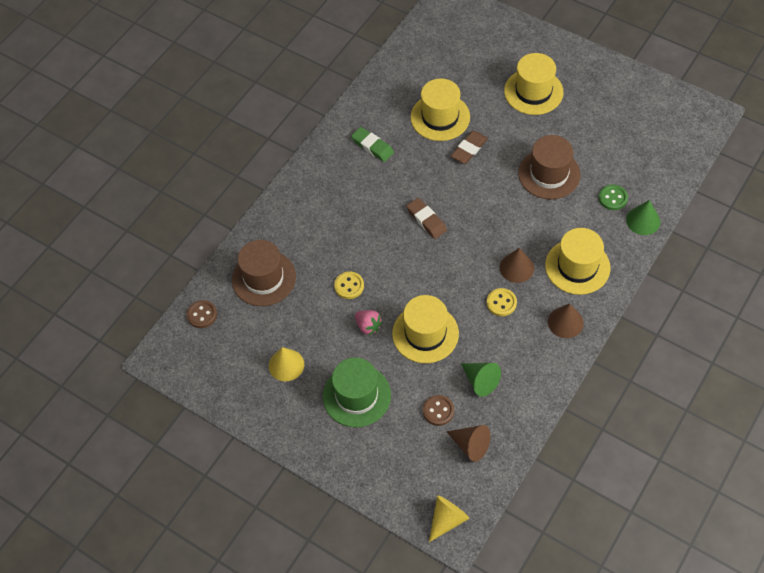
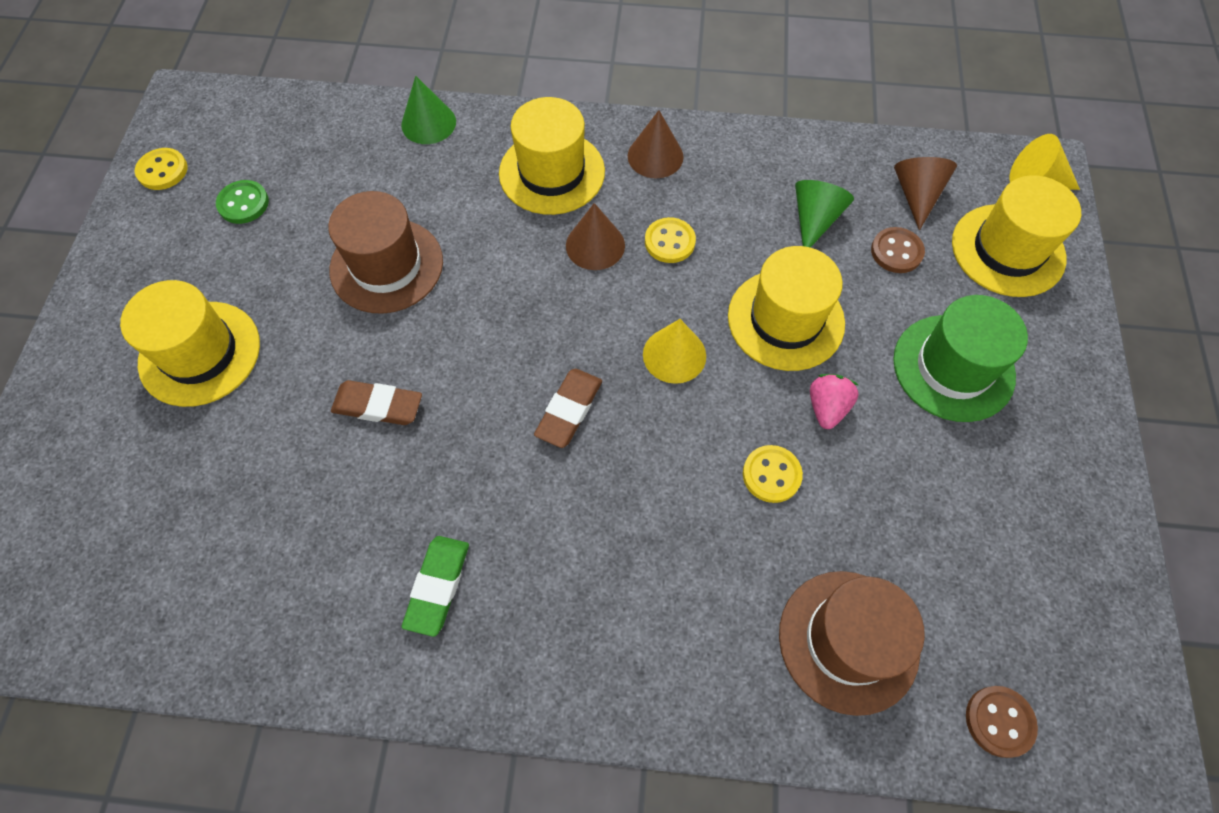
camera: 120 degrees left, 5 degrees up
yellow cone [269,347,304,381] -> yellow cone moved to [643,319,706,384]
yellow hat [410,78,470,141] -> yellow hat moved to [952,175,1081,297]
green button [599,184,628,210] -> green button moved to [216,180,269,224]
none -> yellow button [135,148,188,190]

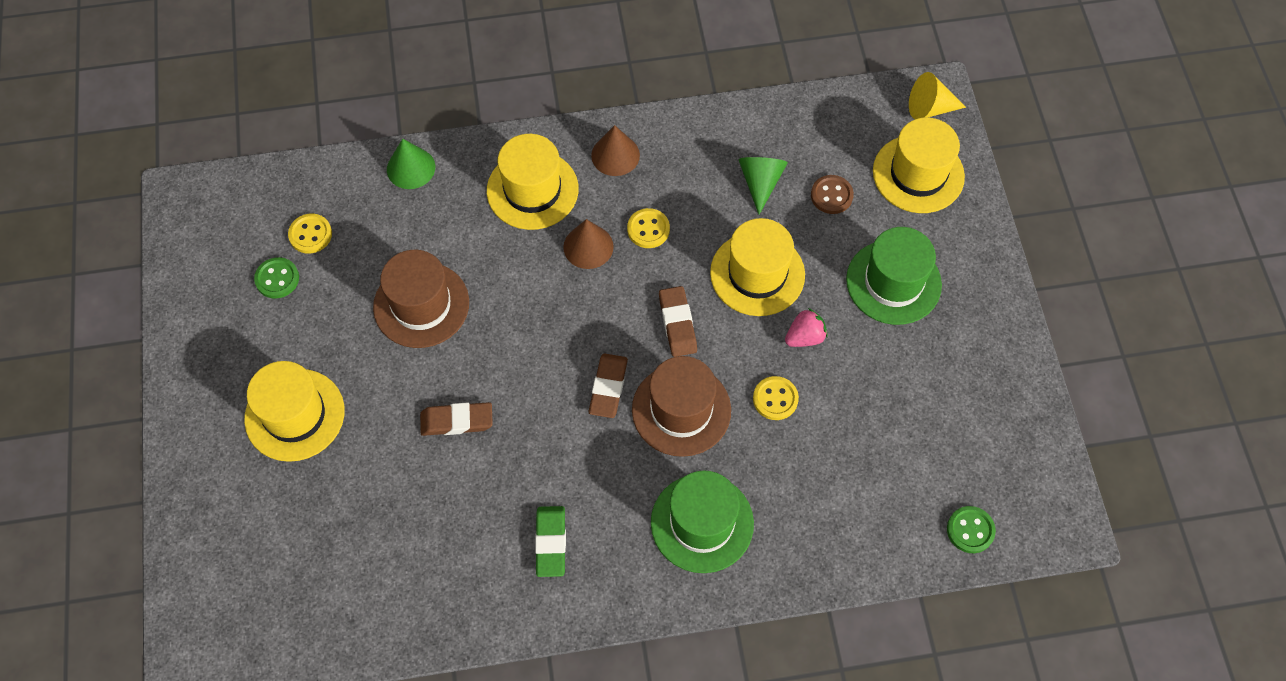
camera: 15 degrees left, 0 degrees up
yellow button [135,148,188,190] -> yellow button moved to [288,214,332,254]
yellow cone [643,319,706,384] -> brown eraser [659,286,697,357]
brown hat [779,571,925,716] -> brown hat moved to [632,356,731,457]
pink strawberry [810,374,859,429] -> pink strawberry turned 60 degrees clockwise [785,308,828,347]
brown cone [894,157,957,231] -> none
brown button [966,686,1038,758] -> green button [947,506,996,553]
none -> green hat [651,470,754,573]

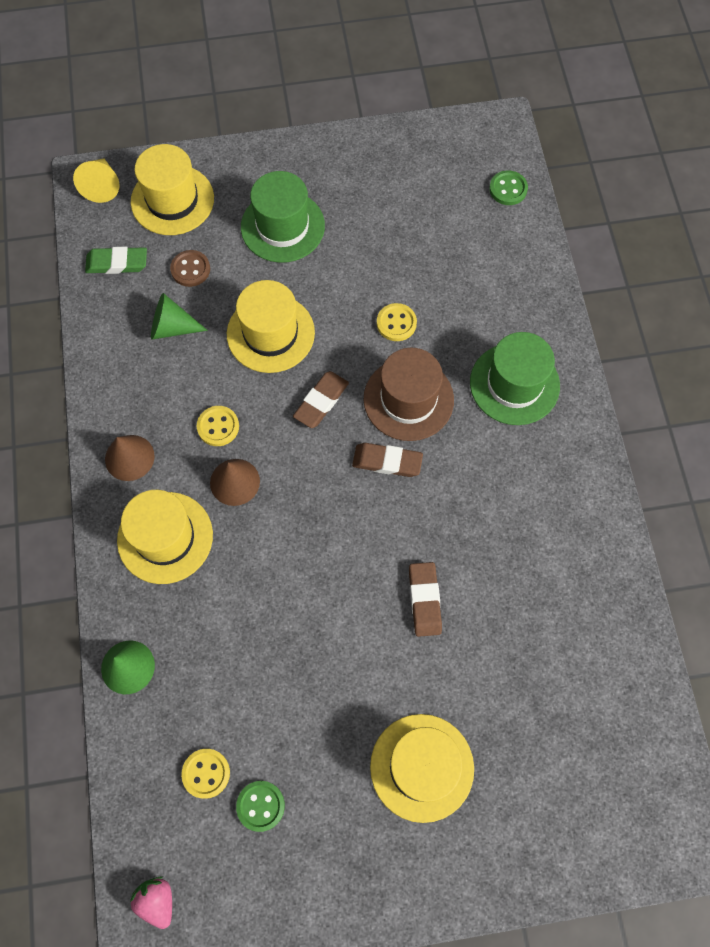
camera: 90 degrees left, 5 degrees up
brown hat [373,250,469,348] -> none
green eraser [535,506,566,577] -> green eraser moved to [85,246,147,274]
brown eraser [659,286,697,357] -> brown eraser turned 45 degrees counterclockwise [293,371,349,428]
pink strawberry [785,308,828,347] -> pink strawberry moved to [130,876,172,929]

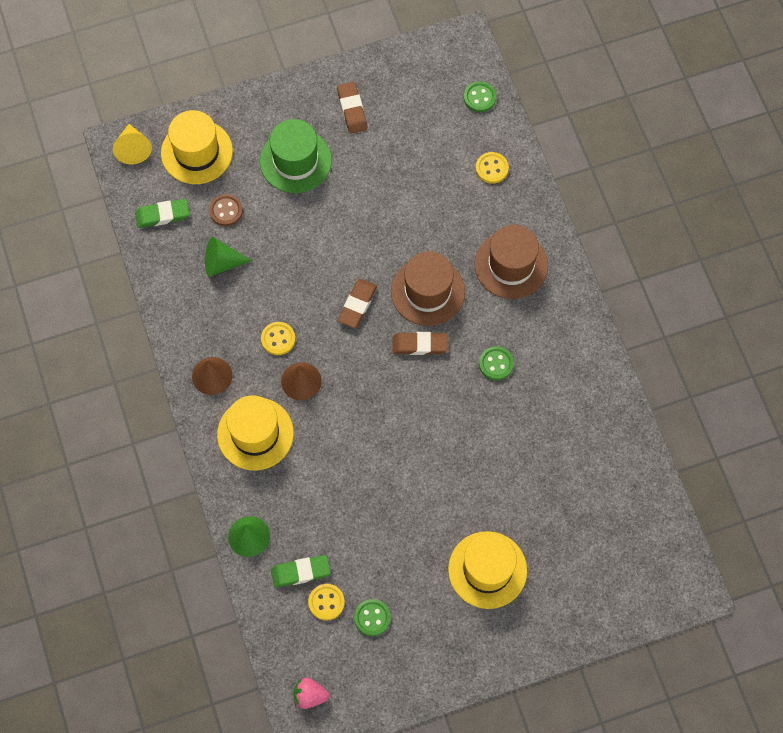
camera: 10 degrees left, 0 degrees up
pink strawberry [130,876,172,929] -> pink strawberry turned 45 degrees counterclockwise [293,678,329,709]
yellow hat [227,280,315,373] -> none
yellow button [377,303,417,341] -> yellow button moved to [476,152,509,184]
brown eraser [409,562,442,637] -> brown eraser moved to [337,82,367,134]
green hat [470,332,560,425] -> brown hat [474,224,548,299]
none -> green eraser [271,555,330,588]
none -> green button [479,346,514,380]

